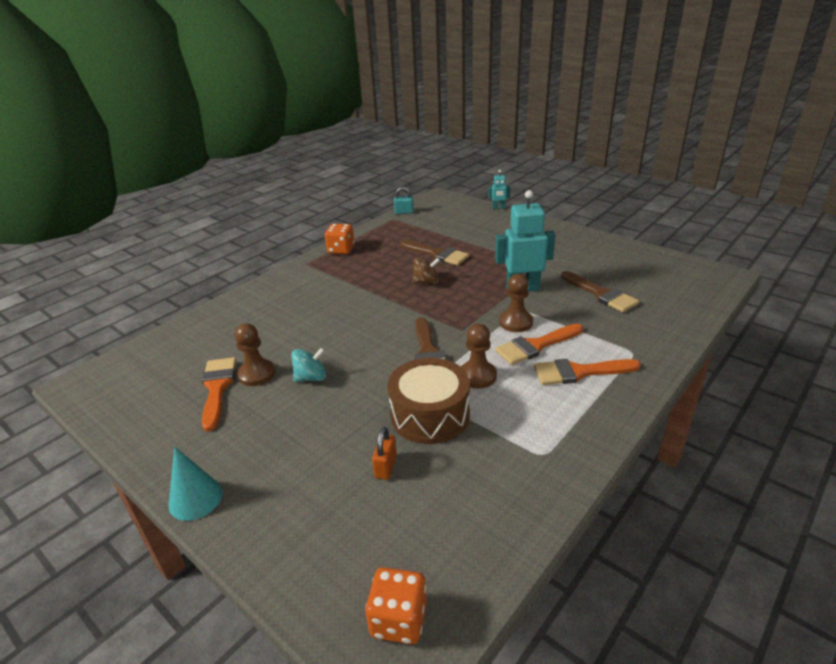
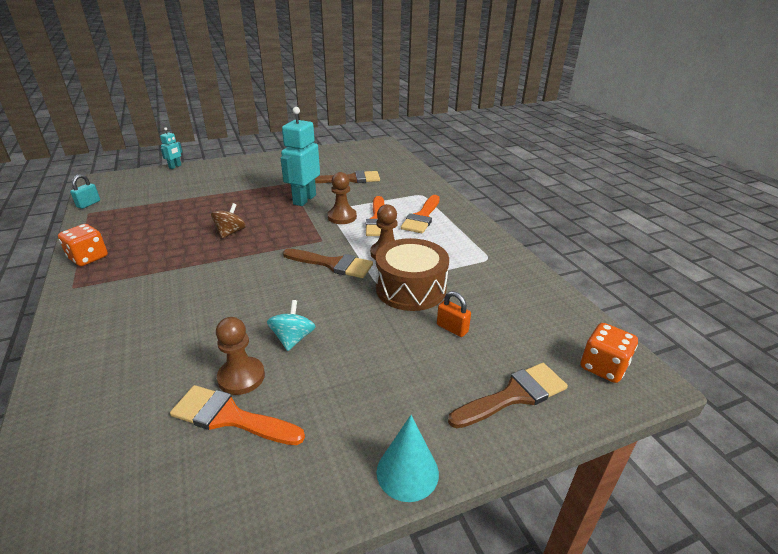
camera: 65 degrees left, 0 degrees up
brown brush [400,240,469,265] -> brown brush moved to [448,363,568,428]

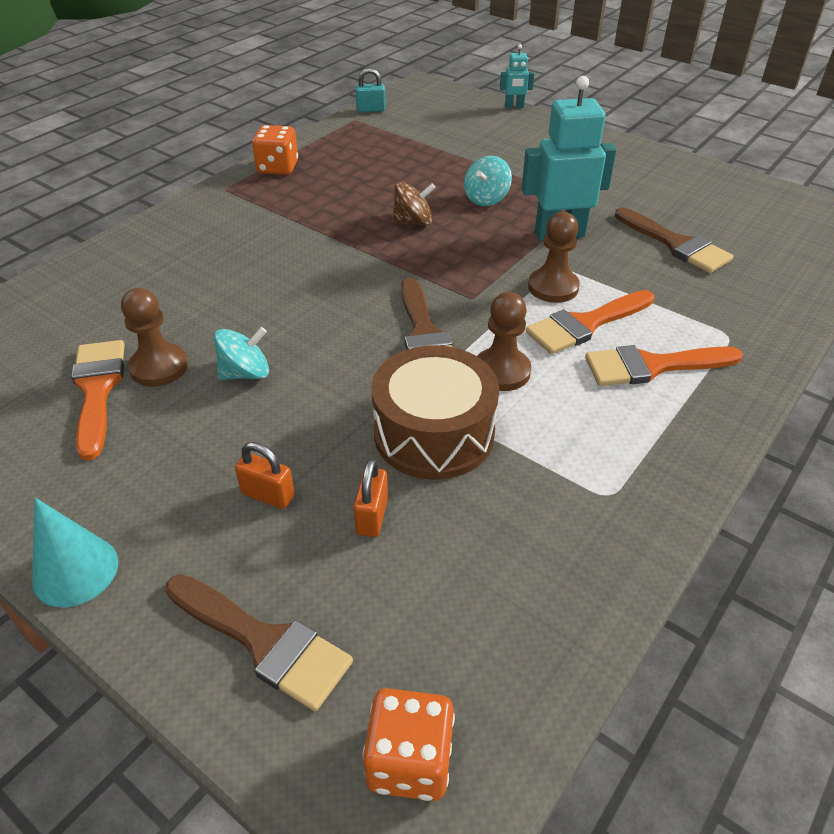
camera: 60 degrees right, 10 degrees up
none -> orange padlock [235,442,295,509]
none -> turquoise spinning top [464,156,512,206]

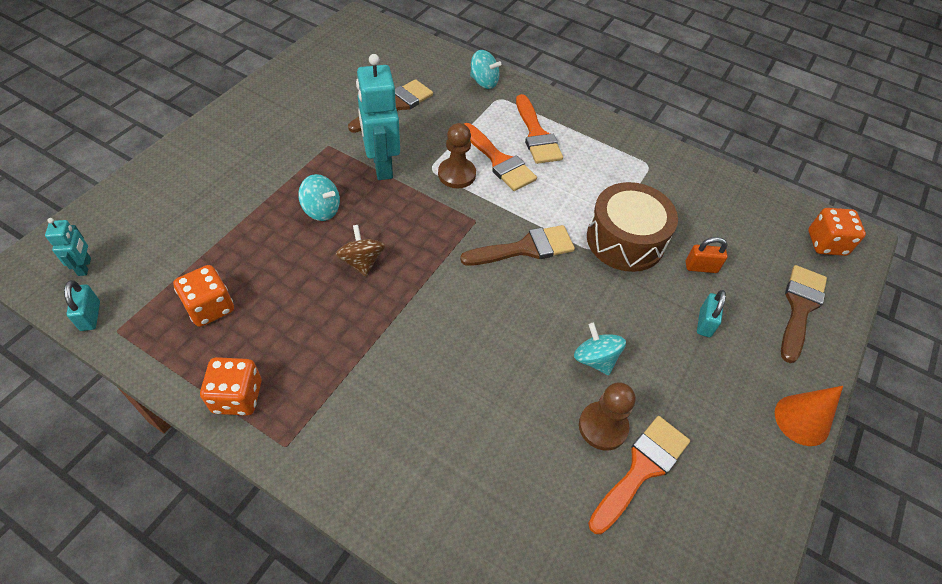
camera: 100 degrees left, 10 degrees up
turquoise cone [32,498,118,607] -> orange cone [775,386,843,446]
orange brush [71,340,125,461] -> orange brush turned 150 degrees clockwise [588,416,690,535]
orange padlock [235,442,295,509] -> turquoise padlock [697,290,726,337]
brown pawn [477,292,531,391] -> none
turquoise robot [500,44,534,108] -> turquoise robot moved to [45,218,91,276]
none -> orange dice [173,265,234,327]
none -> turquoise spinning top [470,50,501,89]

